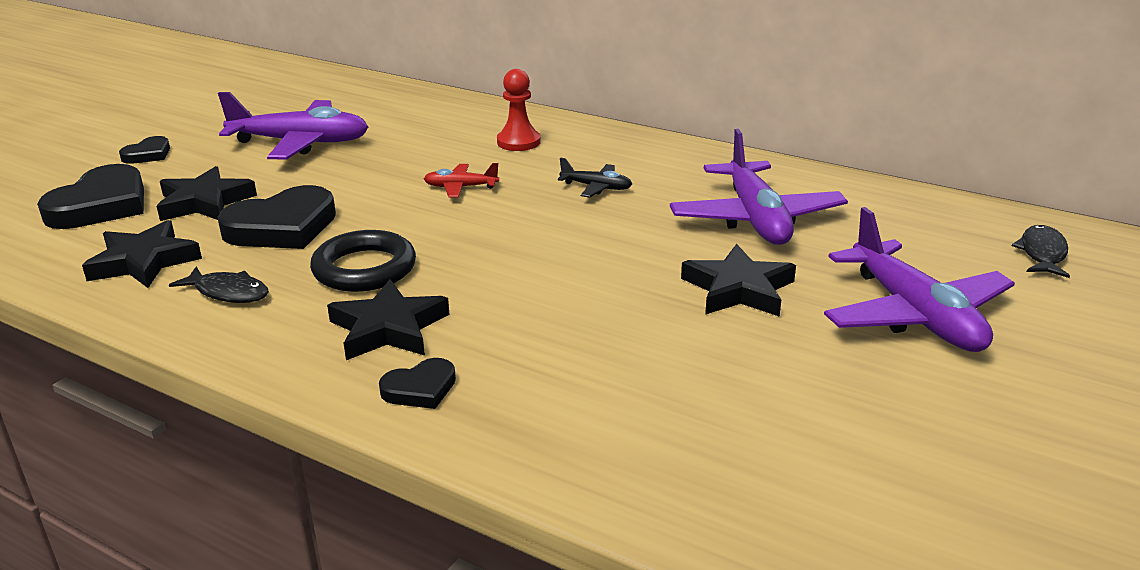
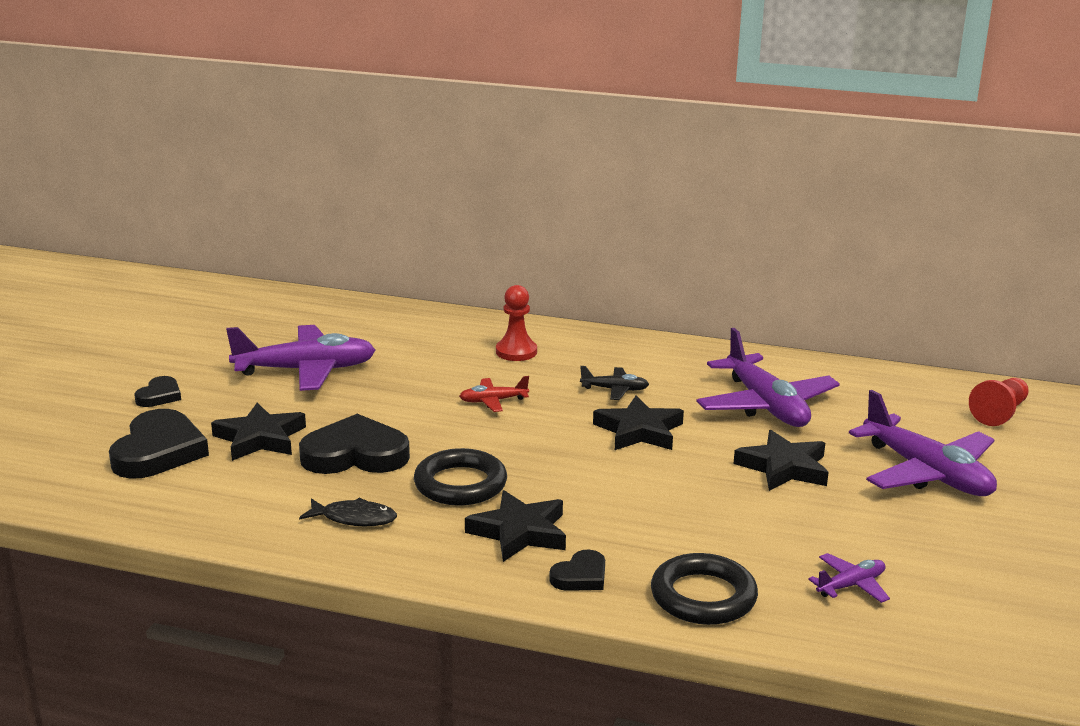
camera: 15 degrees left, 5 degrees down
black star [82,220,202,288] -> black star moved to [593,396,684,450]
black heart [217,185,336,249] -> black heart turned 135 degrees counterclockwise [299,414,410,474]
black fish [1012,225,1070,278] -> red pawn [969,378,1029,426]
none -> black ring [651,553,758,625]
none -> purple plane [808,553,890,603]

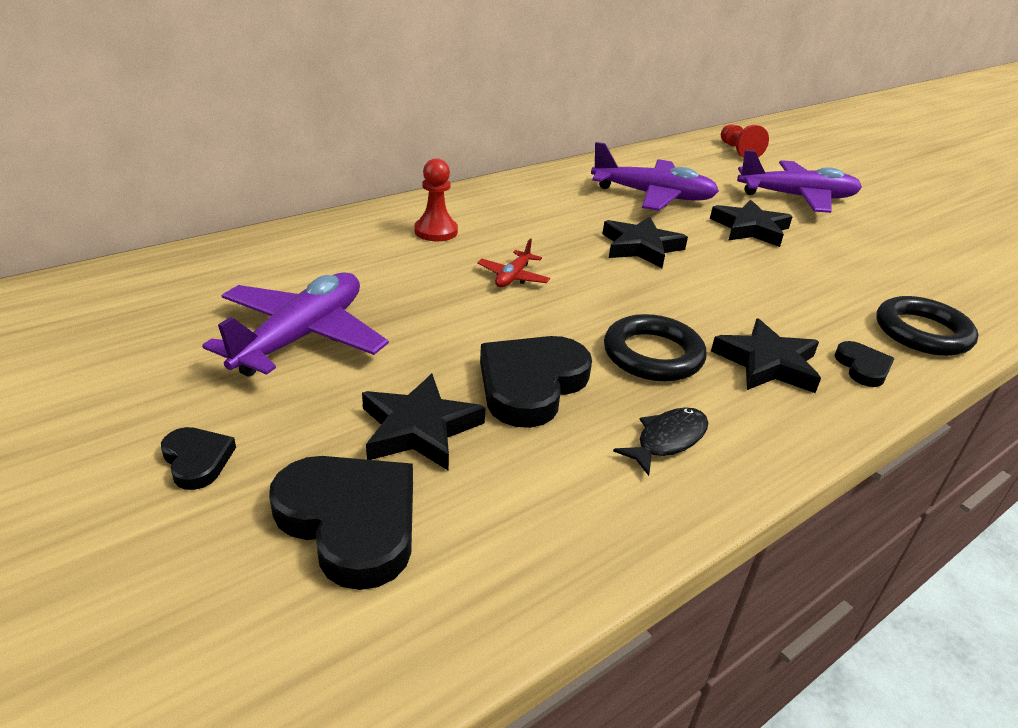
camera: 55 degrees left, 10 degrees up
black plane [580,366,649,400] -> none
purple plane [808,553,890,603] -> none

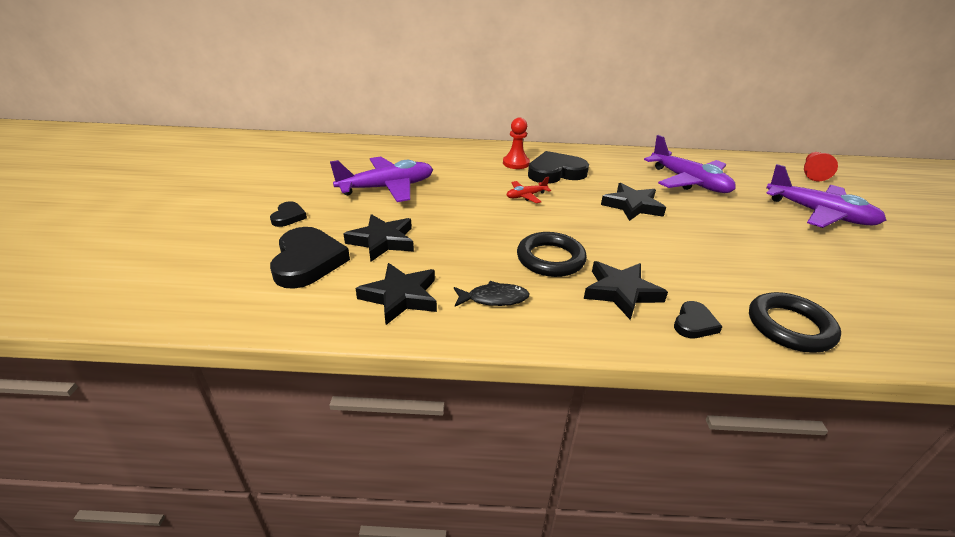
camera: 40 degrees right, 0 degrees up
black heart [480,336,592,428] -> black heart moved to [528,151,589,184]
black star [710,199,793,247] -> black star moved to [356,263,437,325]

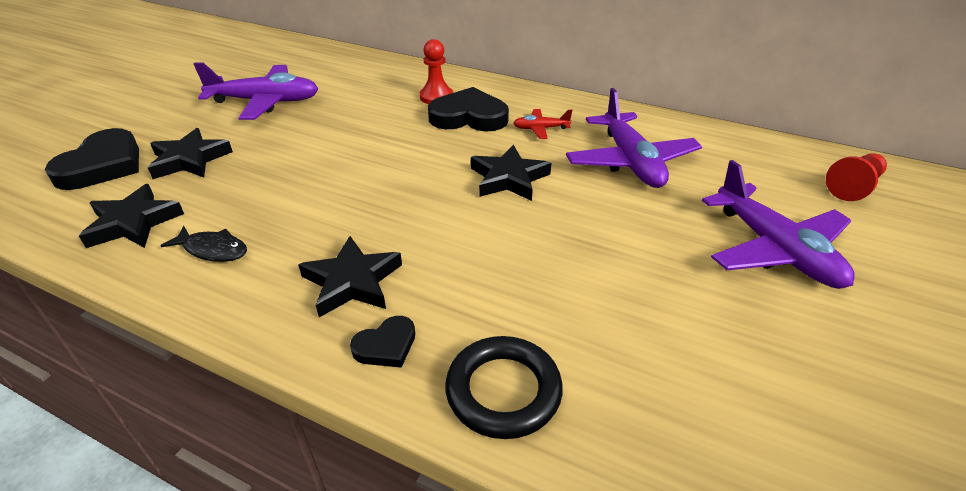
camera: 25 degrees right, 5 degrees up
black heart [270,202,307,227] -> none
red plane [507,177,551,203] -> red plane moved to [513,109,573,139]
black ring [517,232,587,277] -> none

